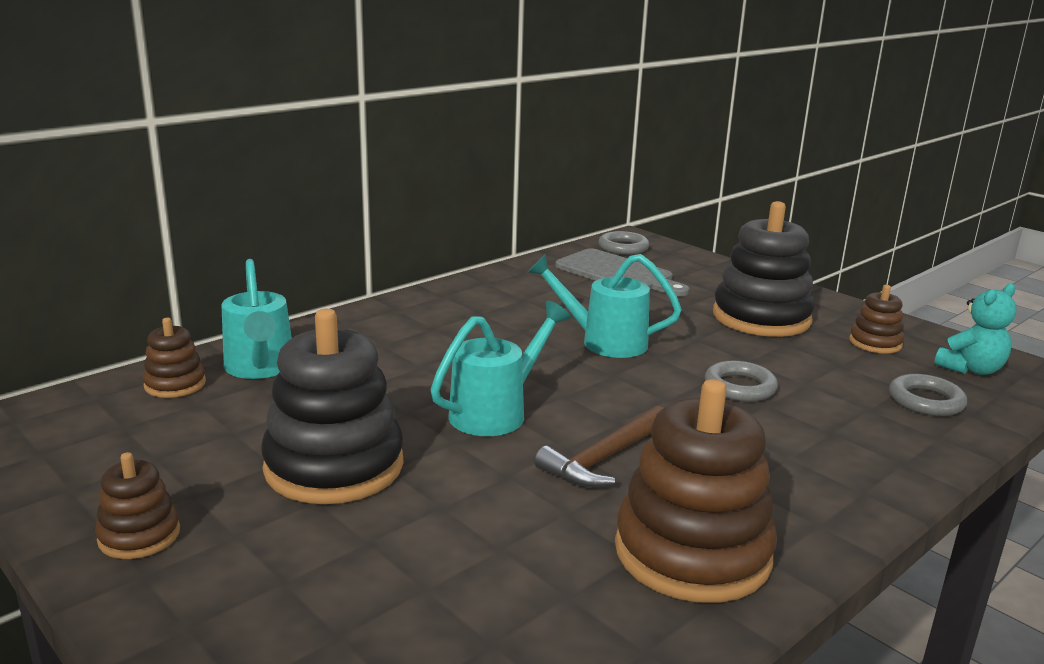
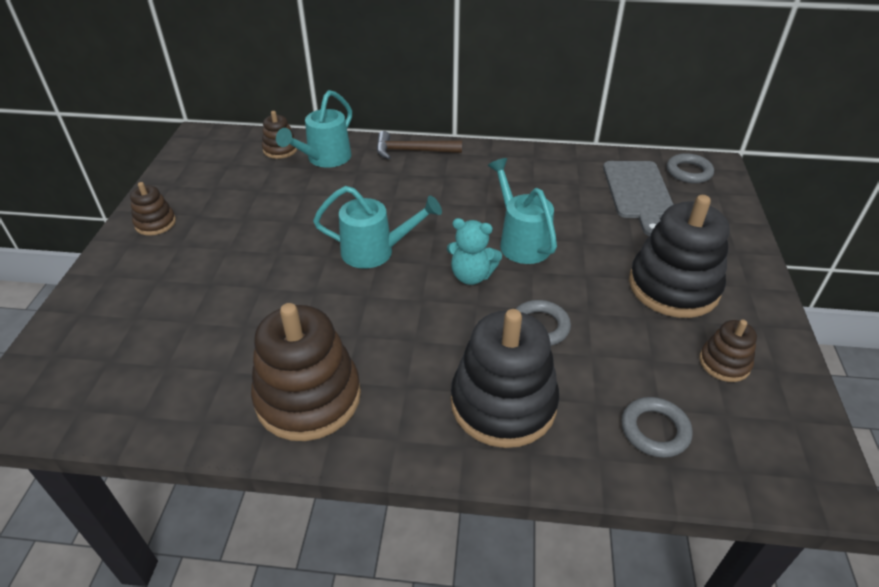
camera: 50 degrees right, 20 degrees up
black stacking toy [261,309,403,504] -> black stacking toy moved to [451,309,559,448]
brown hammer [535,406,663,487] -> brown hammer moved to [376,131,462,159]
turquoise teddy bear [934,284,1016,375] -> turquoise teddy bear moved to [447,218,502,285]

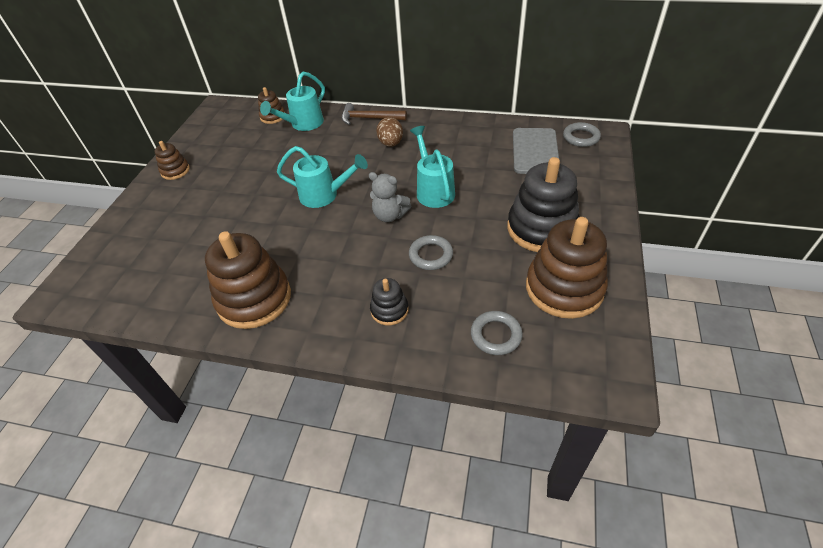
camera: 10 degrees right, 5 degrees up
turquoise teddy bear [447,218,502,285] -> grey teddy bear [369,172,411,222]
black stacking toy [451,309,559,448] -> black stacking toy [370,278,409,325], size x0.49
brown stacking toy [699,320,757,382] -> brown stacking toy [526,217,608,319], size x2.02
none -> brown egg [376,117,403,147]

